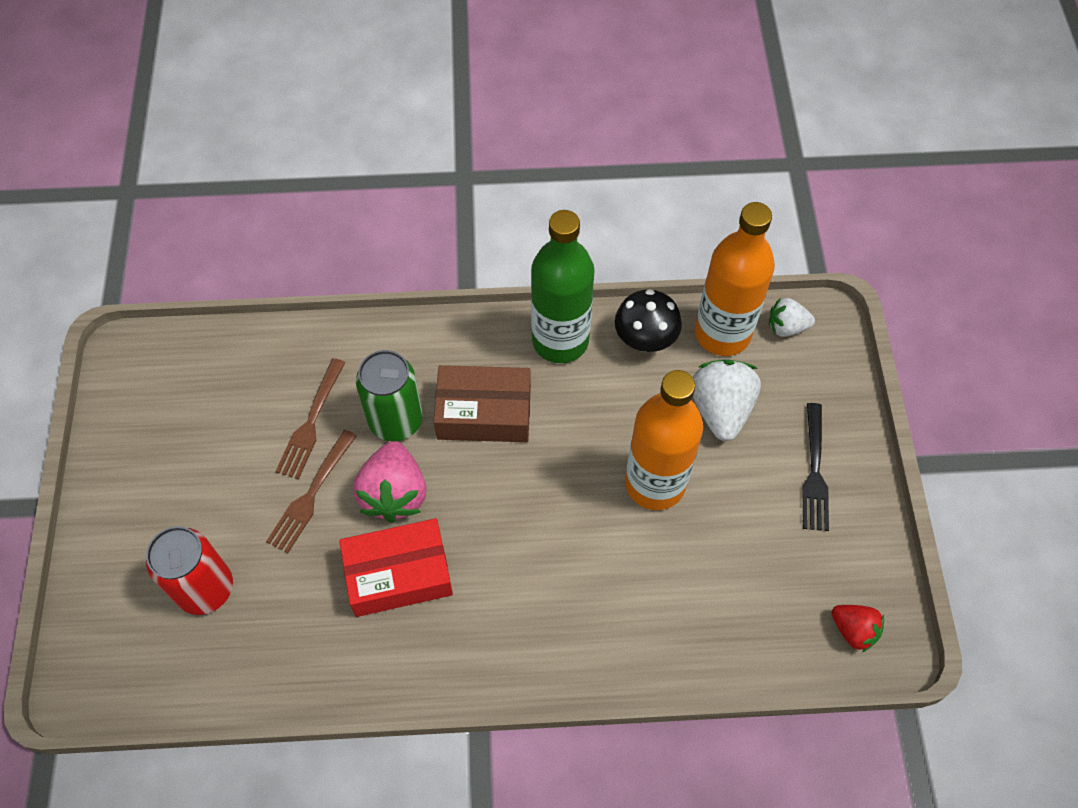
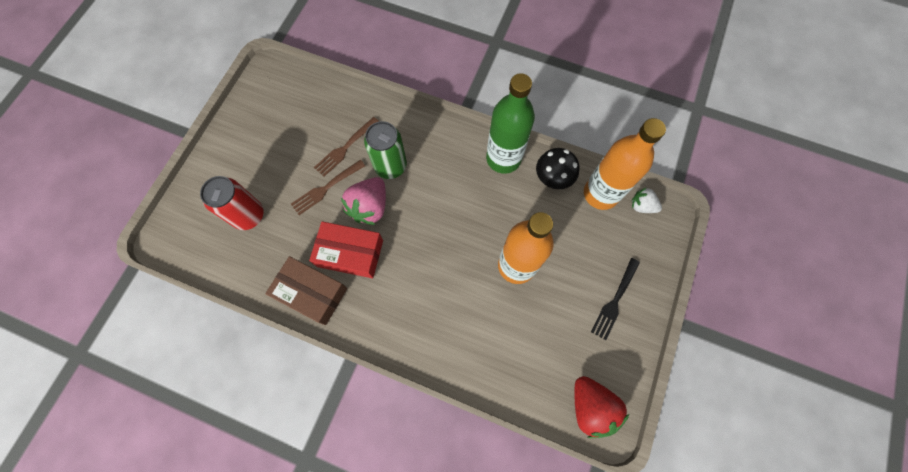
camera: 25 degrees right, 10 degrees up
brown box [434,365,531,442] -> brown box moved to [265,256,348,325]
white strawberry [693,359,761,441] -> none
red strawberry [832,605,884,652] -> red strawberry [574,376,629,438], size x1.70

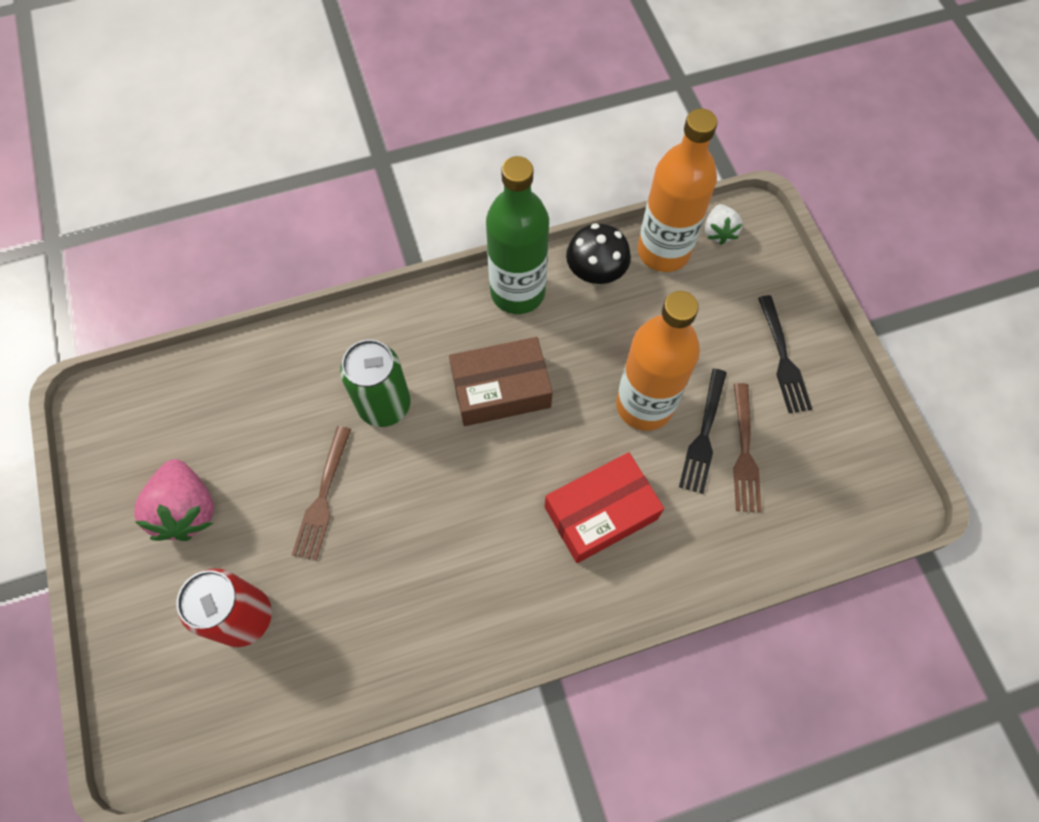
camera: 40 degrees left, 5 degrees down
brown box [265,256,348,325] -> brown box moved to [449,337,553,426]
red box [309,221,383,278] -> red box moved to [545,452,664,563]
brown fork [314,117,379,177] -> brown fork moved to [733,383,762,512]
pink strawberry [341,177,386,225] -> pink strawberry moved to [134,459,214,541]
red strawberry [574,376,629,438] -> none
white strawberry [632,187,662,213] -> white strawberry turned 75 degrees counterclockwise [705,204,742,245]
none -> black fork [679,368,727,494]

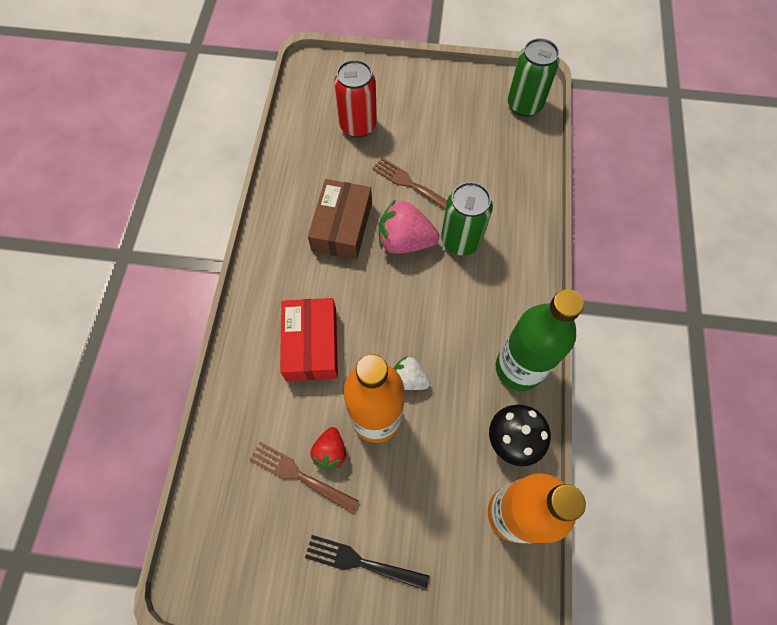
camera: 115 degrees right, 0 degrees up
pink strawberry [134,459,214,541] -> pink strawberry moved to [379,199,439,254]
brown box [449,337,553,426] -> brown box moved to [308,179,372,260]
black fork [679,368,727,494] -> red strawberry [310,427,346,469]
white strawberry [705,204,742,245] -> white strawberry moved to [394,356,430,390]
none -> green can [508,38,559,117]

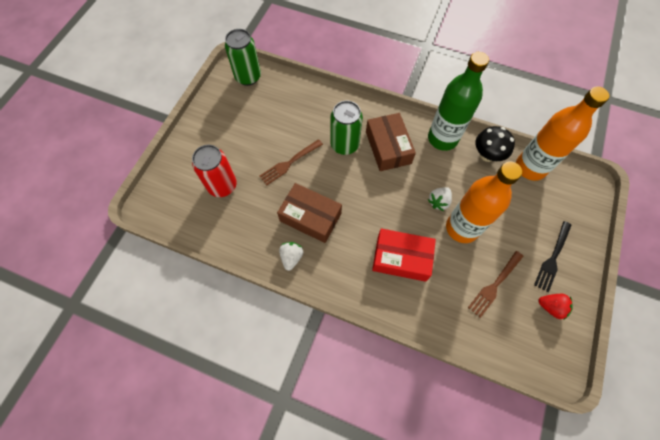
camera: 75 degrees left, 0 degrees up
red strawberry [310,427,346,469] -> red strawberry moved to [538,294,573,319]
pink strawberry [379,199,439,254] -> none
none -> white strawberry [279,242,303,271]
none -> brown box [366,113,416,171]

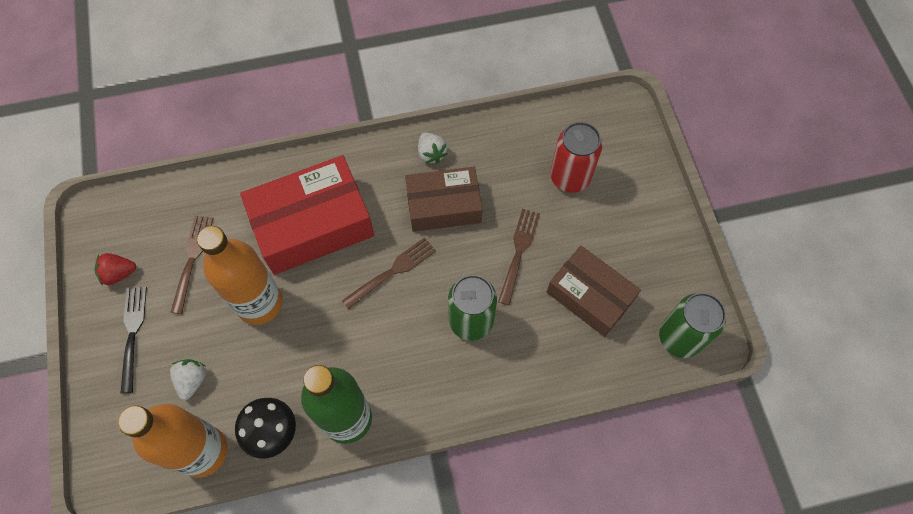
camera: 145 degrees right, 0 degrees up
brown box [366,113,416,171] -> brown box moved to [547,246,641,337]
red box [372,228,436,282] -> red box [240,155,374,275], size x1.51
white strawberry [428,187,452,211] -> white strawberry moved to [170,359,206,400]
none -> brown fork [342,237,436,309]

